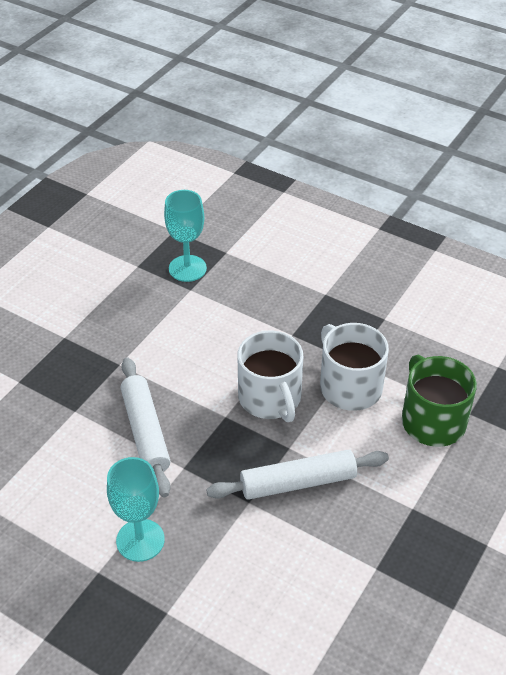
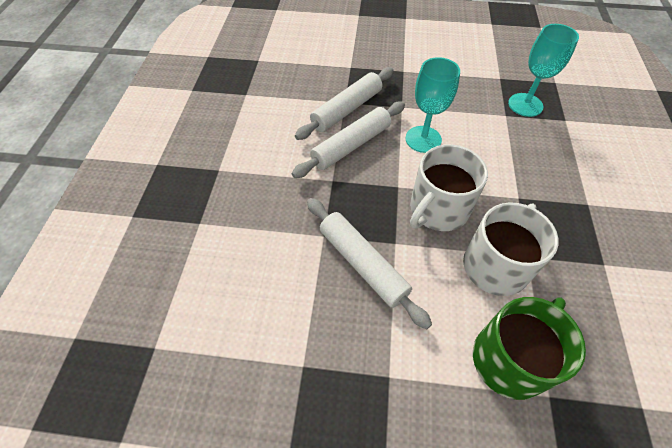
camera: 65 degrees right, 10 degrees up
turquoise goblet [107,457,165,562] -> turquoise goblet moved to [405,57,460,153]
none -> white rolling pin [295,67,394,140]

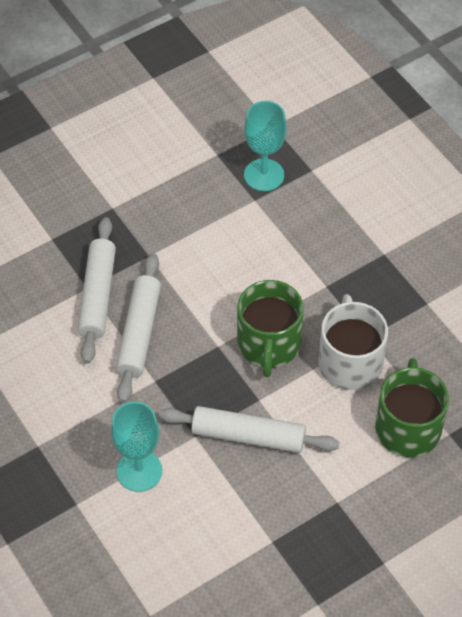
camera: 40 degrees left, 0 degrees up
turquoise goblet [405,57,460,153] -> turquoise goblet moved to [111,401,162,492]
white mug [410,144,488,231] -> green mug [237,280,304,377]

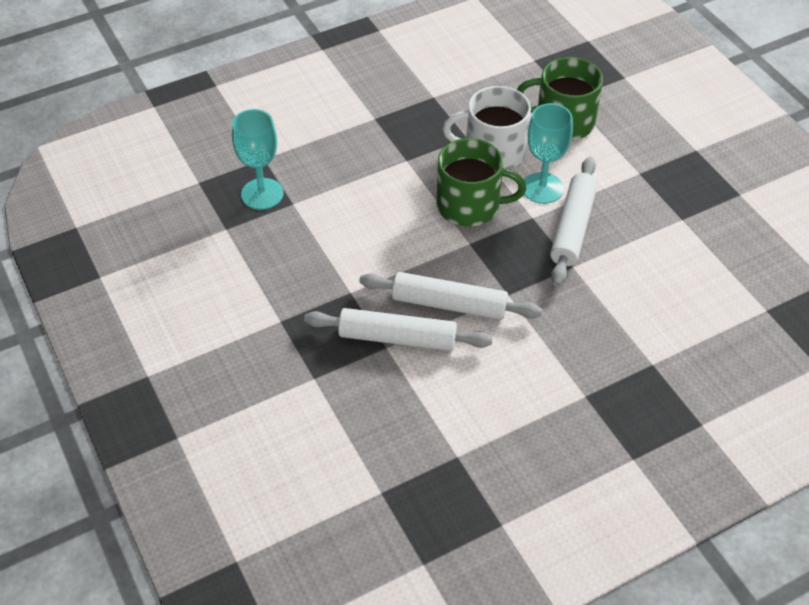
camera: 85 degrees left, 5 degrees down
turquoise goblet [111,401,162,492] -> turquoise goblet moved to [524,103,573,204]

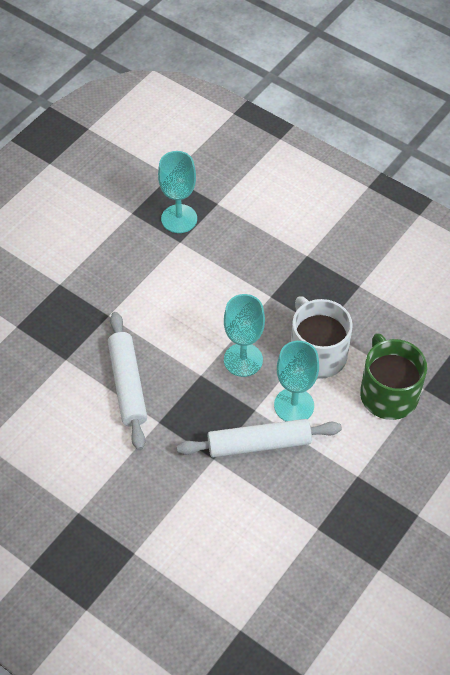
camera: 65 degrees right, 5 degrees up
white rolling pin [304,308,493,351] -> none
green mug [437,138,526,226] -> turquoise goblet [224,294,265,377]

